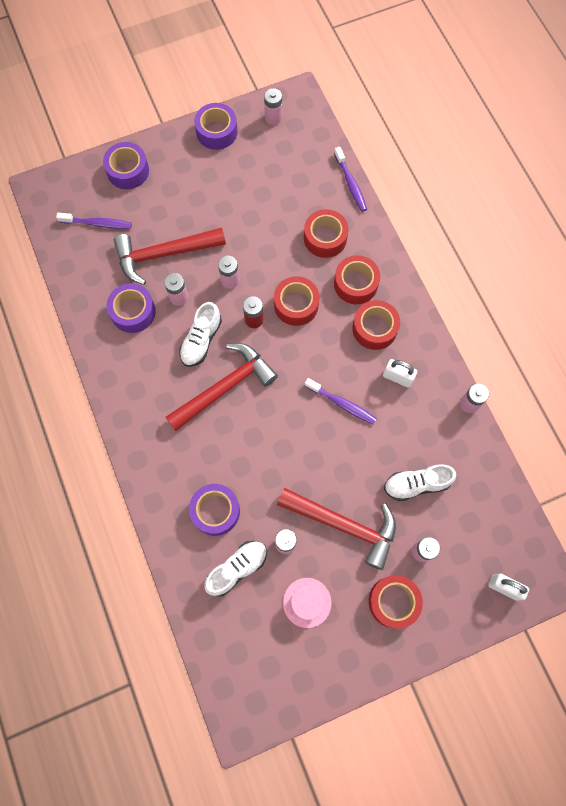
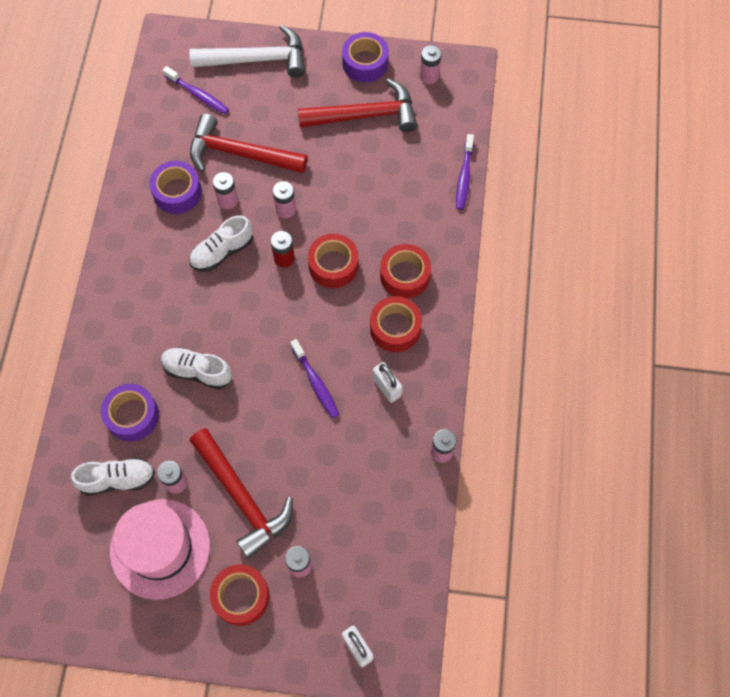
camera: 30 degrees right, 5 degrees down
purple tape [103,142,149,189] -> white hammer [189,25,305,78]
red hammer [166,343,278,431] -> red hammer moved to [298,79,417,132]
pink hat [283,578,331,628] -> pink hat [110,499,210,600], size x1.87
red tape [304,209,349,258] -> none
white shoe [384,464,456,501] -> white shoe moved to [161,347,232,389]

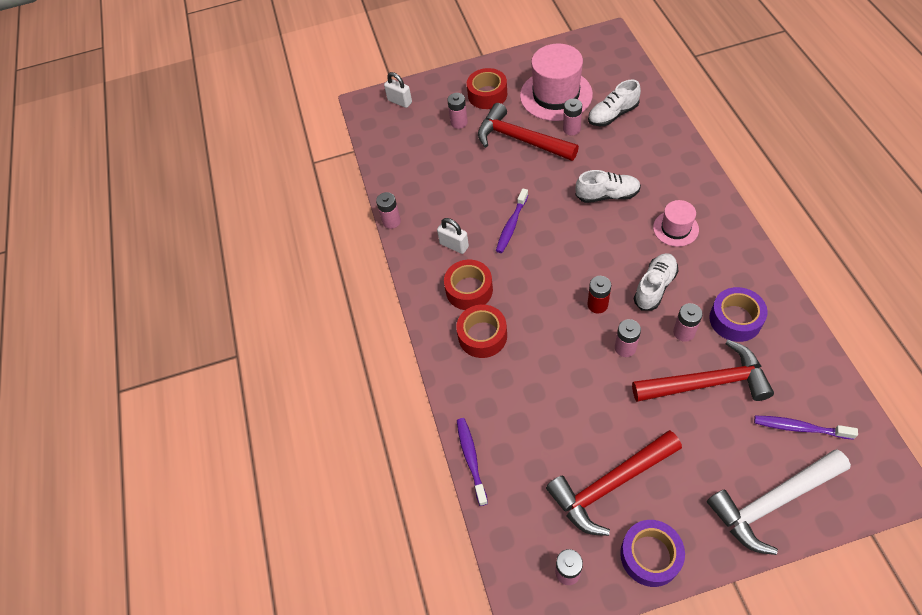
camera: 165 degrees right, 10 degrees down
purple tape [101,384,159,441] -> none
purple toothbrush [290,339,340,418] -> purple toothbrush turned 105 degrees counterclockwise [496,188,528,253]
red tape [308,234,359,288] -> none
none -> pink hat [653,200,699,247]

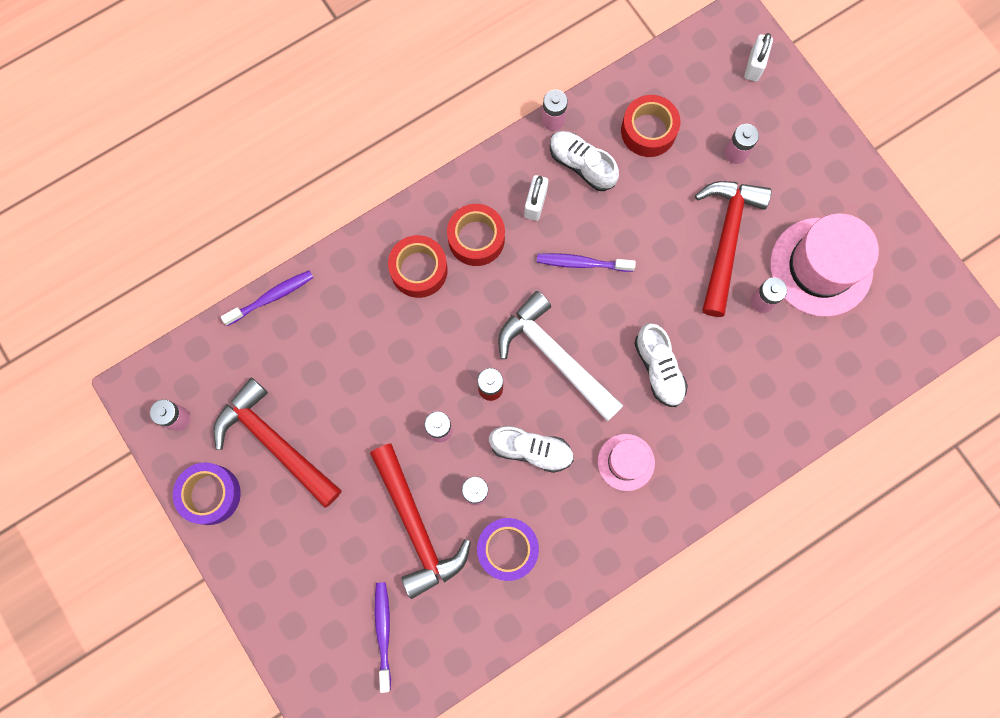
camera: 65 degrees right, 20 degrees up
red tape [467,68,507,109] -> red tape moved to [621,95,680,157]
white shoe [588,80,641,126] -> white shoe moved to [550,131,619,191]
white hammer [707,449,851,555] -> white hammer moved to [498,291,624,422]

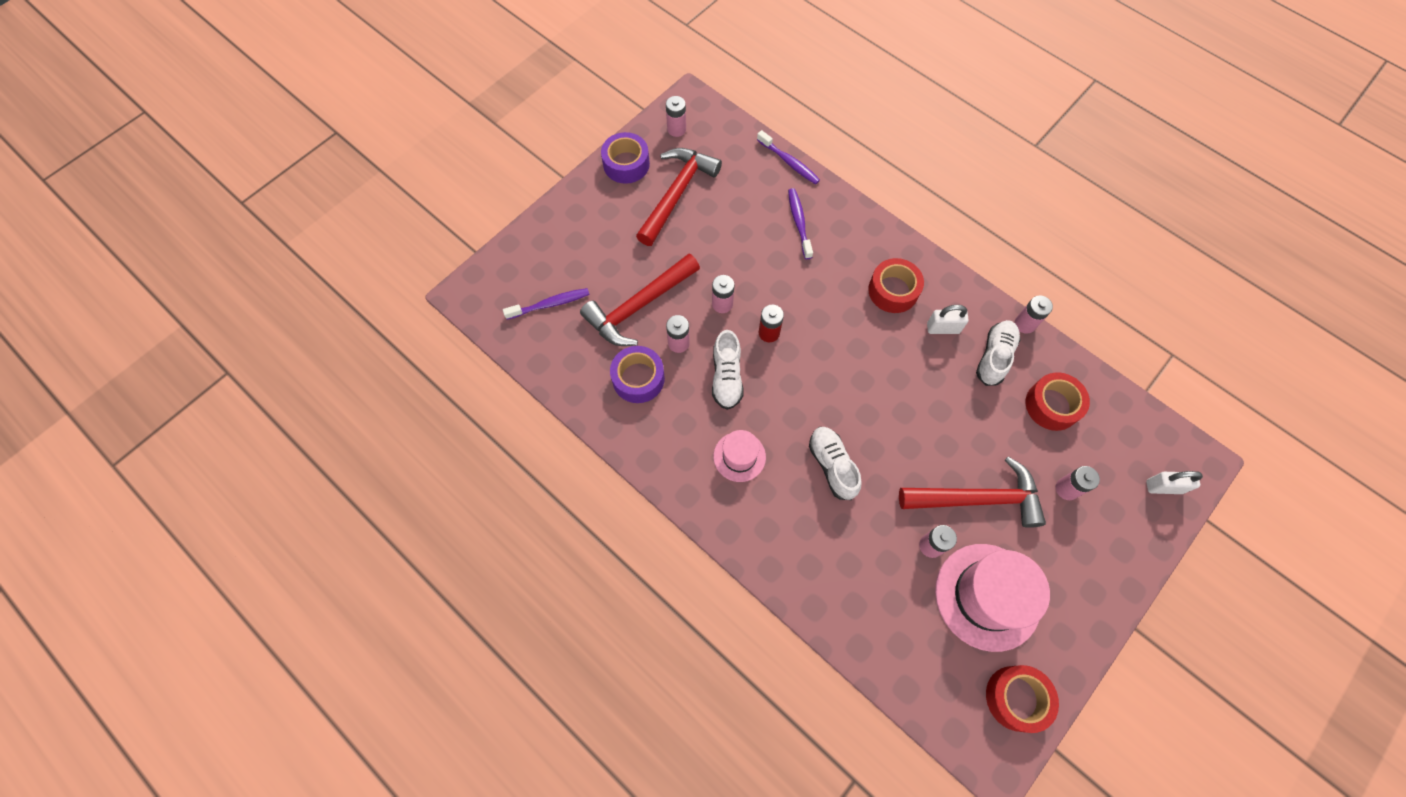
camera: 75 degrees right, 10 degrees down
red tape [388,235,448,298] -> red tape moved to [986,665,1059,733]
white hammer [498,291,624,422] -> none
purple toothbrush [537,253,636,272] -> purple toothbrush moved to [788,188,813,259]
white shoe [634,323,688,407] -> white shoe turned 105 degrees clockwise [809,427,862,500]

